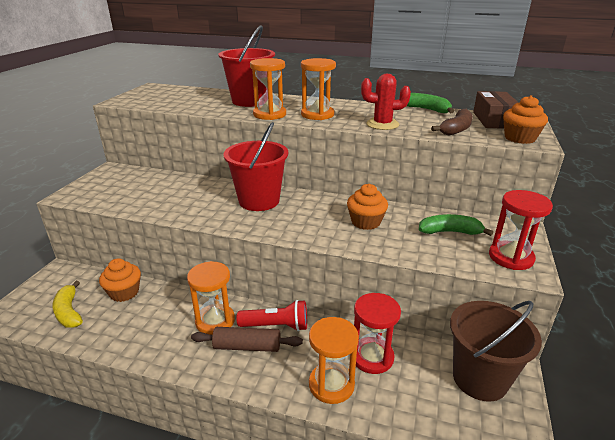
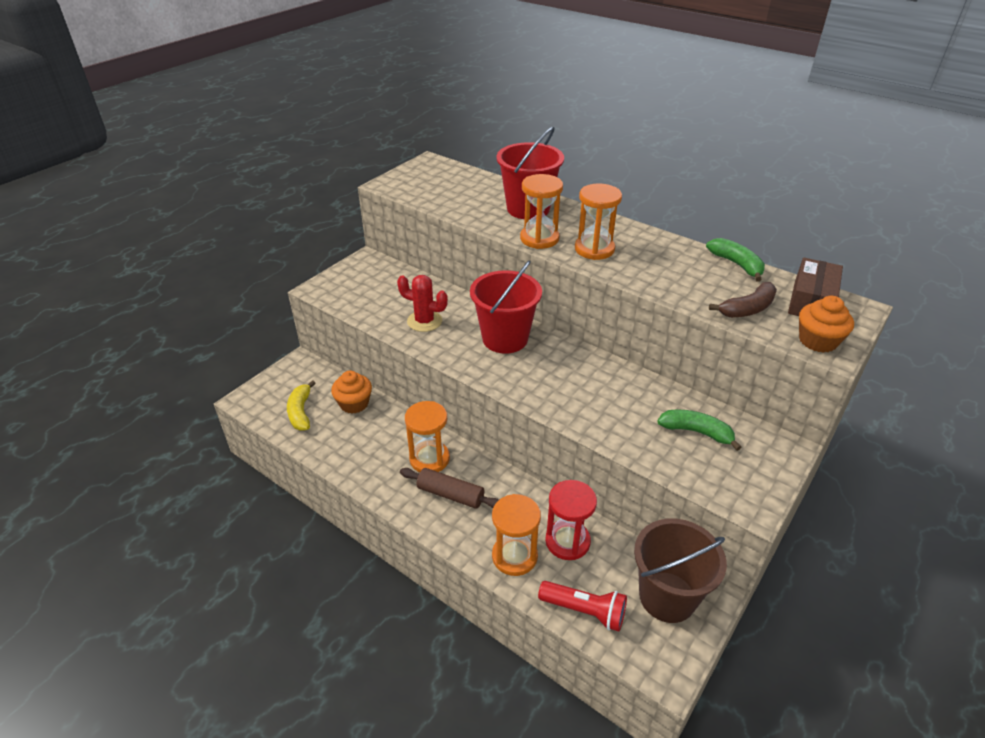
camera: 20 degrees right, 10 degrees up
red flashlight [236,300,307,331] -> red flashlight moved to [538,581,627,632]
orange cupcake [347,184,388,230] -> none
red cactus [361,73,411,130] -> red cactus moved to [397,275,448,332]
red hourglass [489,190,553,270] -> none

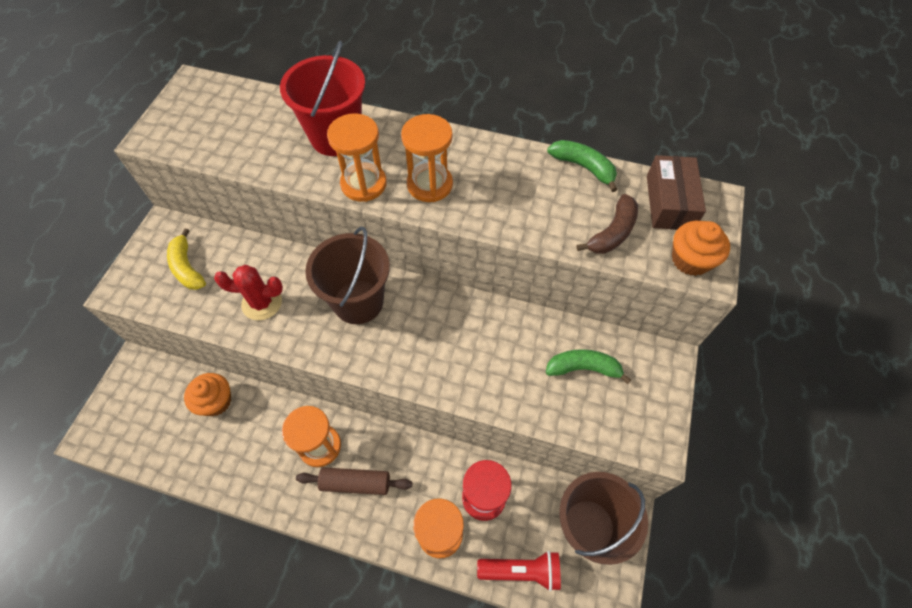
camera: 20 degrees left, 20 degrees up
yellow banana [287,380,316,431] -> yellow banana moved to [167,228,206,290]
red bucket [470,260,542,354] -> brown bucket [305,227,390,324]

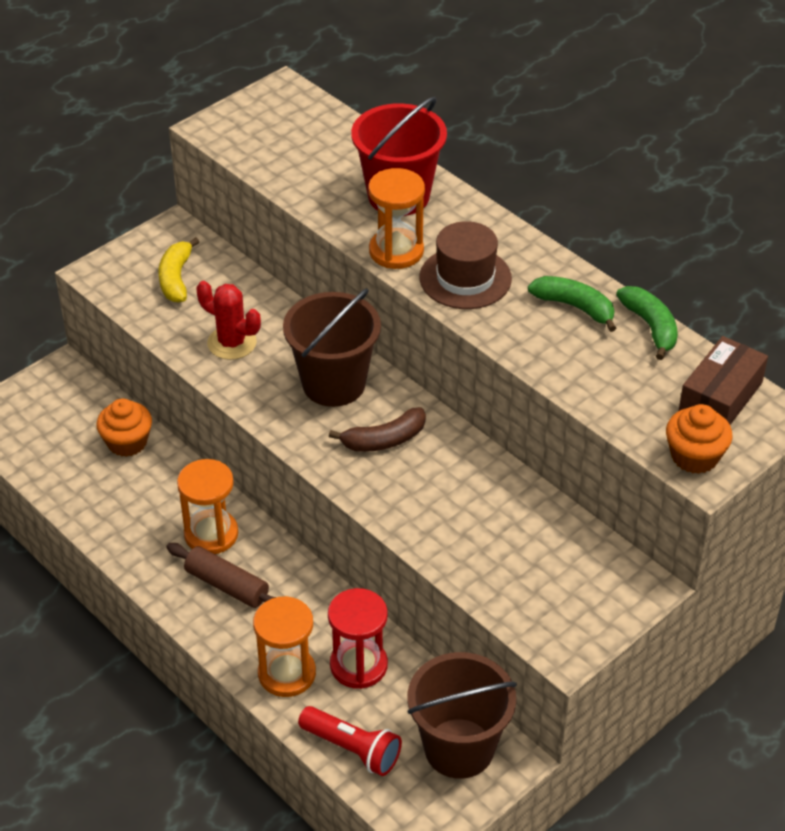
camera: 30 degrees right, 15 degrees down
orange hourglass [401,114,453,202] -> brown hat [420,221,512,309]
green banana [546,349,631,384] -> green banana moved to [528,276,616,332]
brown banana [577,194,638,254] -> brown banana moved to [329,407,426,452]

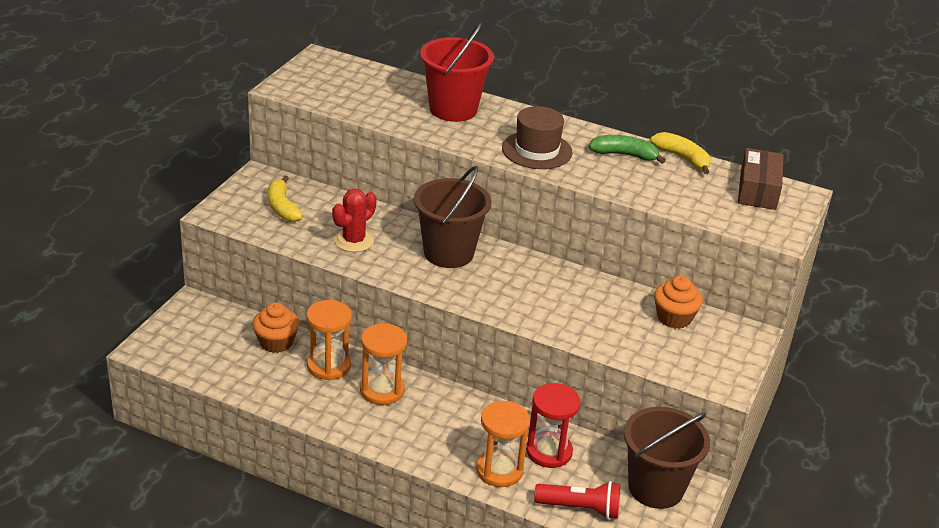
camera: 25 degrees left, 10 degrees down
brown rolling pin [166,543,276,608] -> none
red cactus [196,281,261,360] -> red cactus turned 60 degrees counterclockwise [332,188,377,252]
brown banana [329,407,426,452] -> none
orange hourglass [368,168,425,269] -> orange hourglass moved to [306,300,352,380]
green banana [616,286,678,360] -> yellow banana [650,132,711,174]
orange cupcake [666,404,733,474] -> orange cupcake moved to [654,275,703,329]

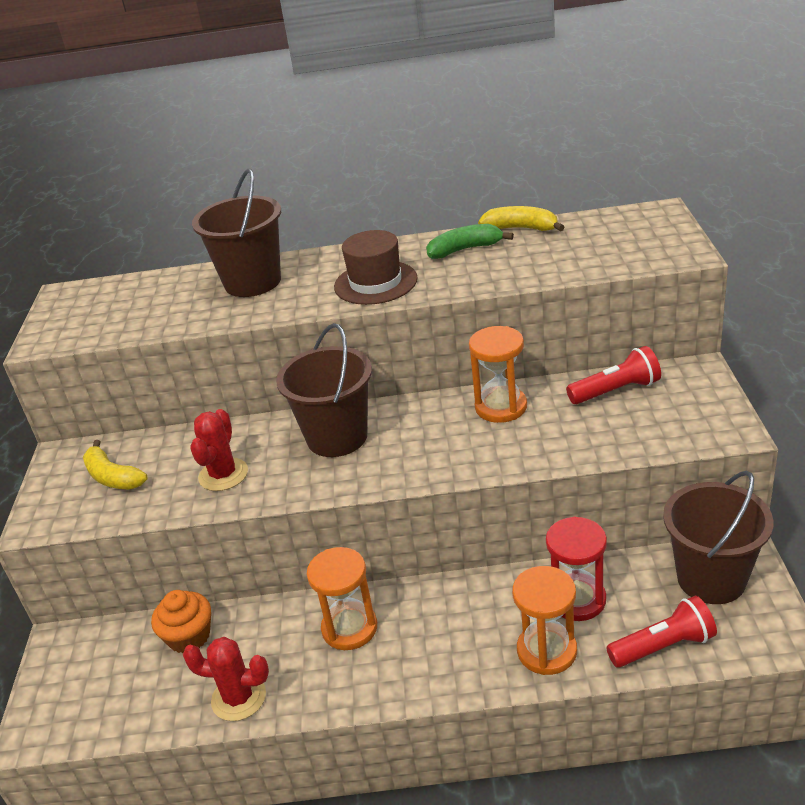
camera: 20 degrees left, 0 degrees up
orange hourglass [306,300,352,380] -> orange hourglass moved to [469,326,527,423]
red bucket [420,23,494,122] -> brown bucket [192,168,281,297]
orange cupcake [654,275,703,329] -> red flashlight [566,346,661,404]
brown box [738,148,784,210] -> none
none -> red cactus [183,637,269,721]

